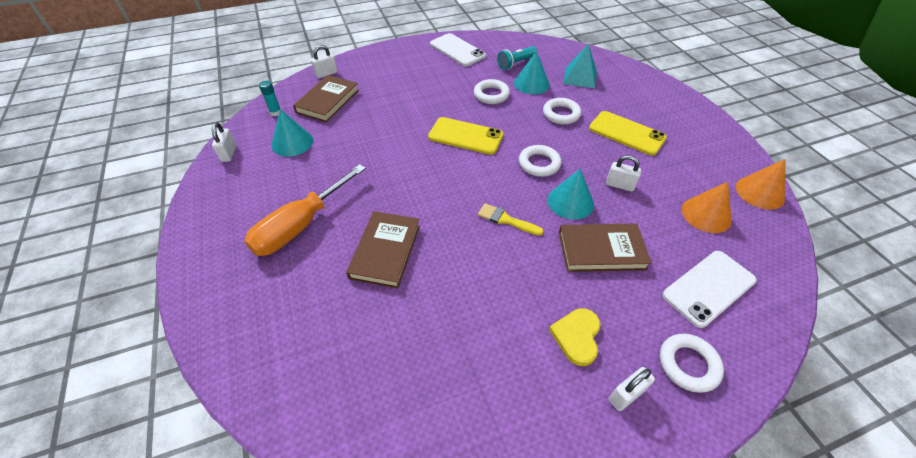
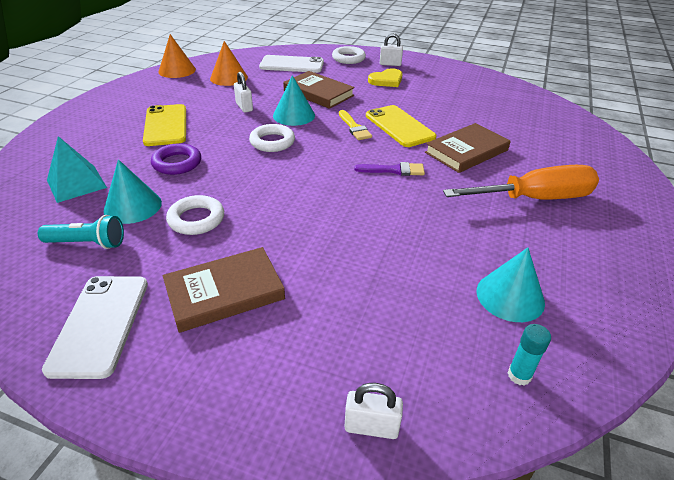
camera: 140 degrees left, 10 degrees down
white padlock [212,122,236,162] -> none
brown book [293,75,359,122] -> brown book moved to [163,247,285,333]
yellow phone [428,117,504,155] -> yellow phone moved to [366,105,436,147]
white ring [543,98,581,124] -> purple ring [151,143,201,175]
none -> purple brush [354,162,425,176]

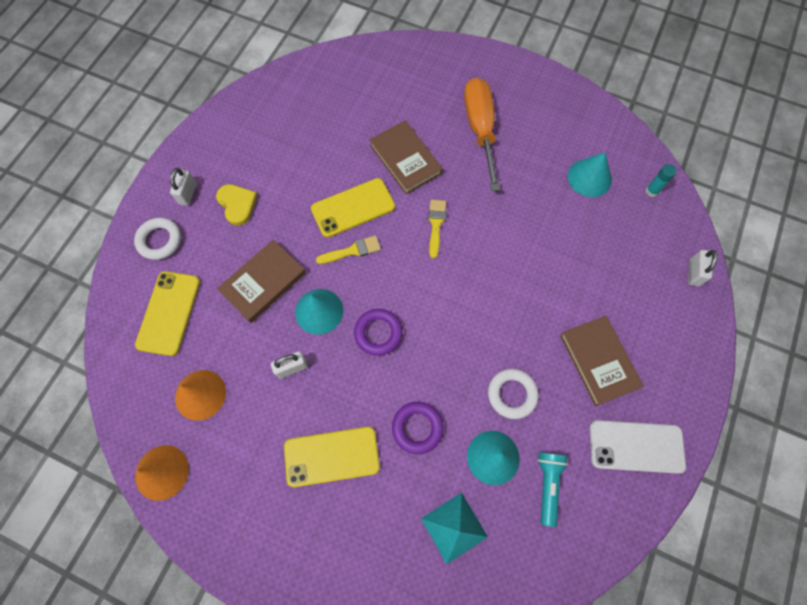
camera: 85 degrees left, 30 degrees up
white ring [249,124,295,152] -> purple ring [354,309,403,356]
white phone [259,55,324,73] -> yellow phone [135,271,200,356]
purple brush [354,162,425,176] -> yellow brush [428,199,446,259]

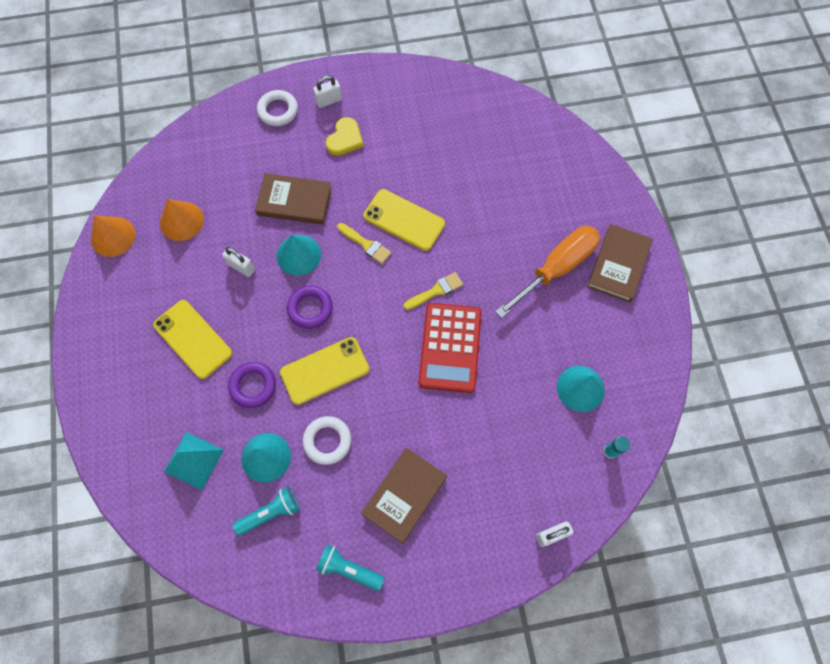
camera: 55 degrees right, 0 degrees up
yellow phone [135,271,200,356] -> yellow phone moved to [280,337,369,405]
brown book [369,121,443,194] -> brown book moved to [587,224,653,303]
white phone [590,420,686,474] -> turquoise flashlight [316,544,384,591]
none -> red calculator [419,303,482,393]

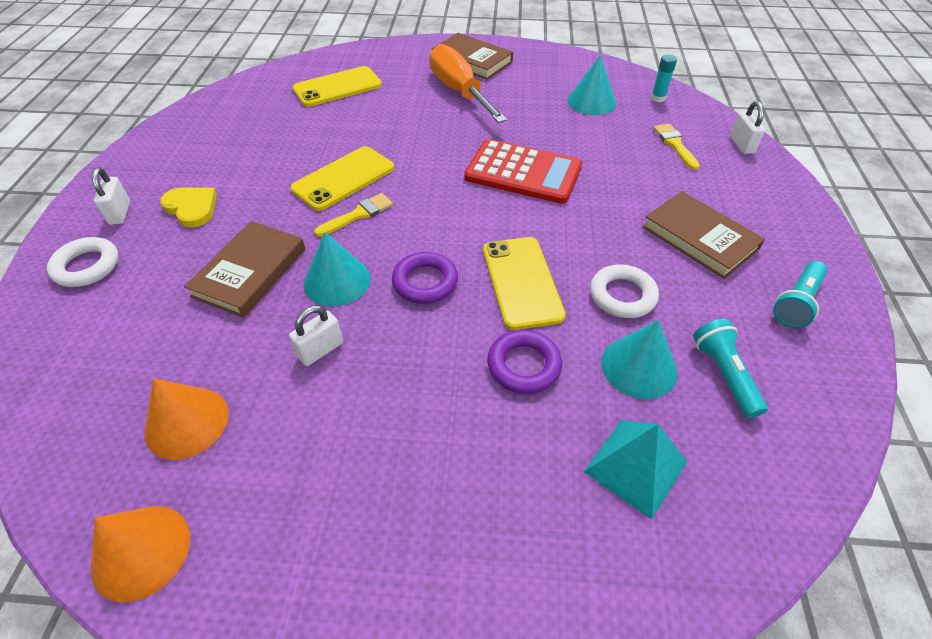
camera: 75 degrees left, 20 degrees down
yellow phone [153,300,232,379] -> yellow phone moved to [293,66,382,107]
yellow brush [403,272,463,310] -> yellow brush moved to [653,123,700,170]

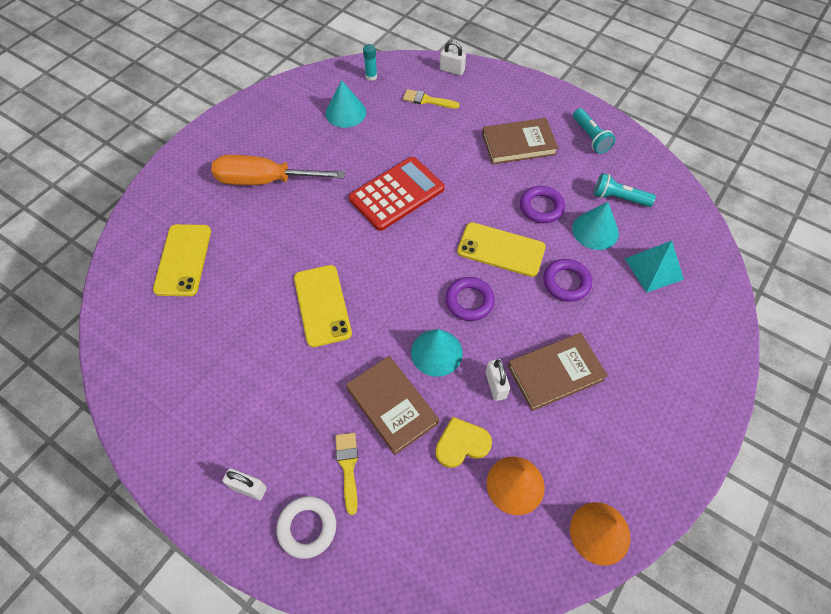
camera: 60 degrees left, 10 degrees up
yellow heart [160,188,217,228] -> yellow heart moved to [435,417,492,468]
yellow brush [314,193,393,237] -> yellow brush moved to [335,433,358,515]
brown book [432,33,513,80] -> brown book moved to [508,333,608,411]
white ring [590,264,659,318] -> purple ring [520,186,565,223]

